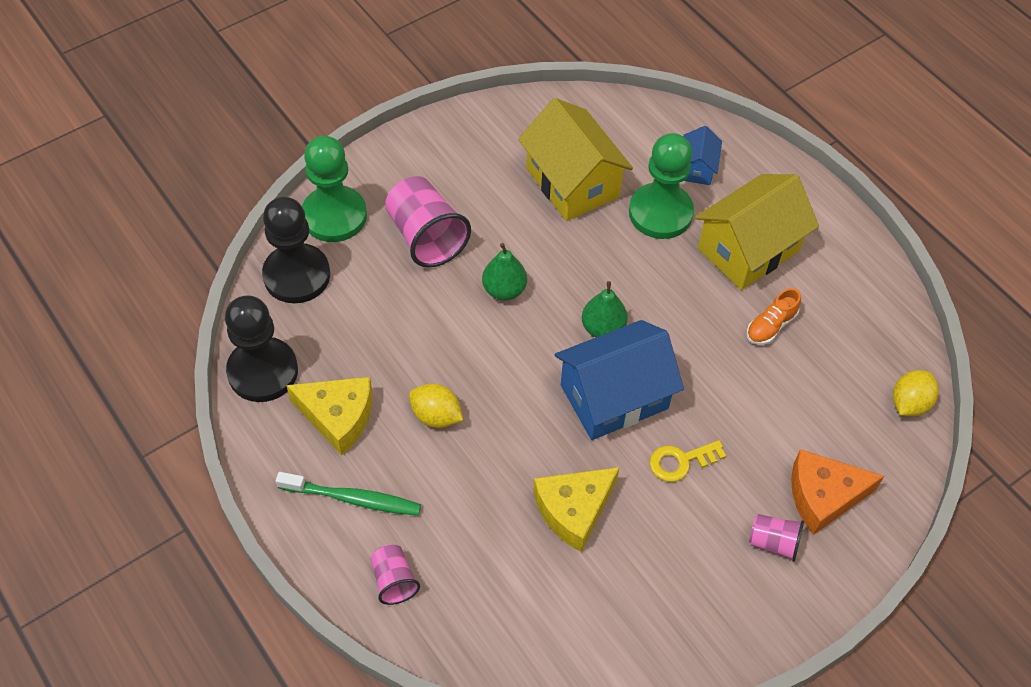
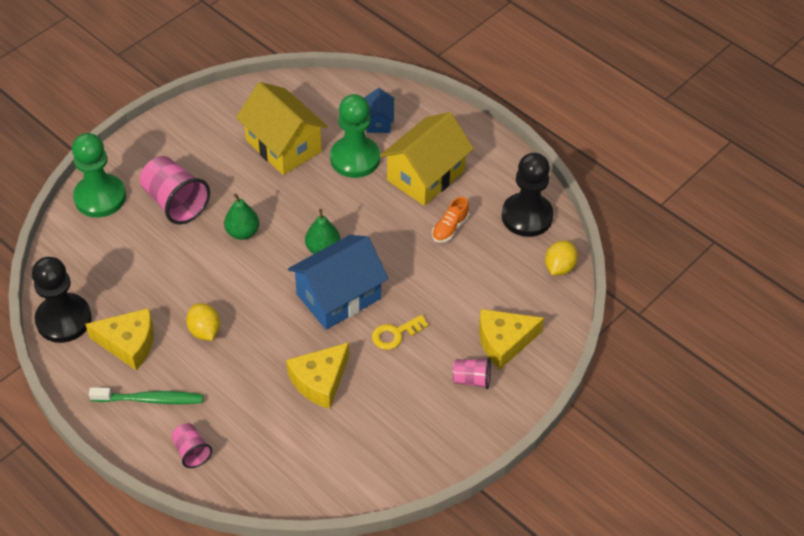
camera: 10 degrees left, 5 degrees down
black pawn [262,197,330,303] -> black pawn moved to [501,153,554,237]
yellow lemon [409,384,463,428] -> yellow lemon turned 45 degrees clockwise [186,303,220,341]
orange cheese [791,449,884,535] -> yellow cheese [479,309,544,369]

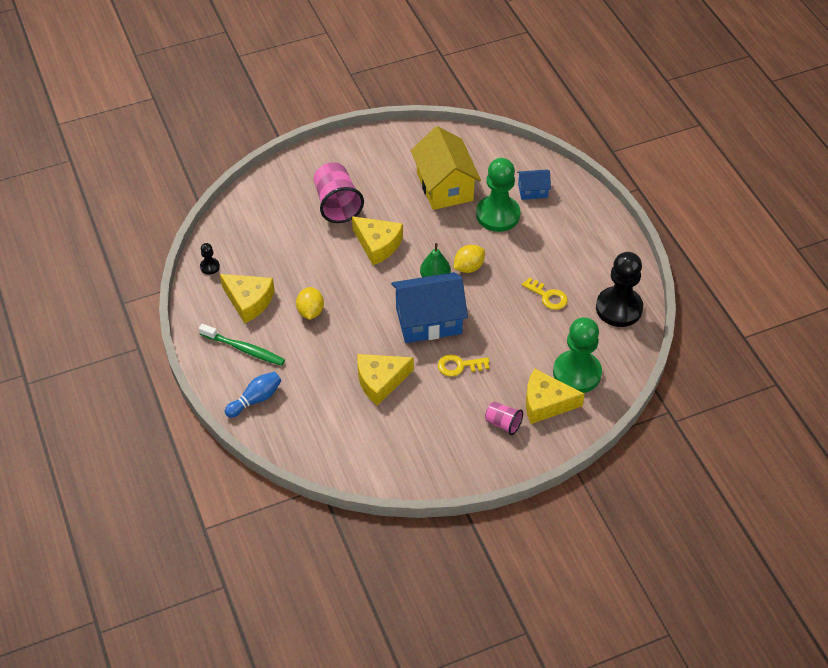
camera: 25 degrees right, 0 degrees up
black pawn [32,257,92,343] -> black pawn [200,243,220,275], size x0.43
green pawn [72,133,126,218] -> green pawn moved to [553,317,602,393]
pink cup [171,423,212,468] -> blue bowling pin [225,372,281,418]
green pear [224,193,259,240] -> yellow cheese [352,216,403,265]
blue house [364,88,394,133] -> blue house turned 60 degrees clockwise [517,170,551,200]
yellow house [380,112,474,206] -> none
orange shoe [432,197,469,243] -> yellow key [522,277,568,310]
yellow lemon [545,241,578,276] -> yellow lemon moved to [454,245,485,273]

